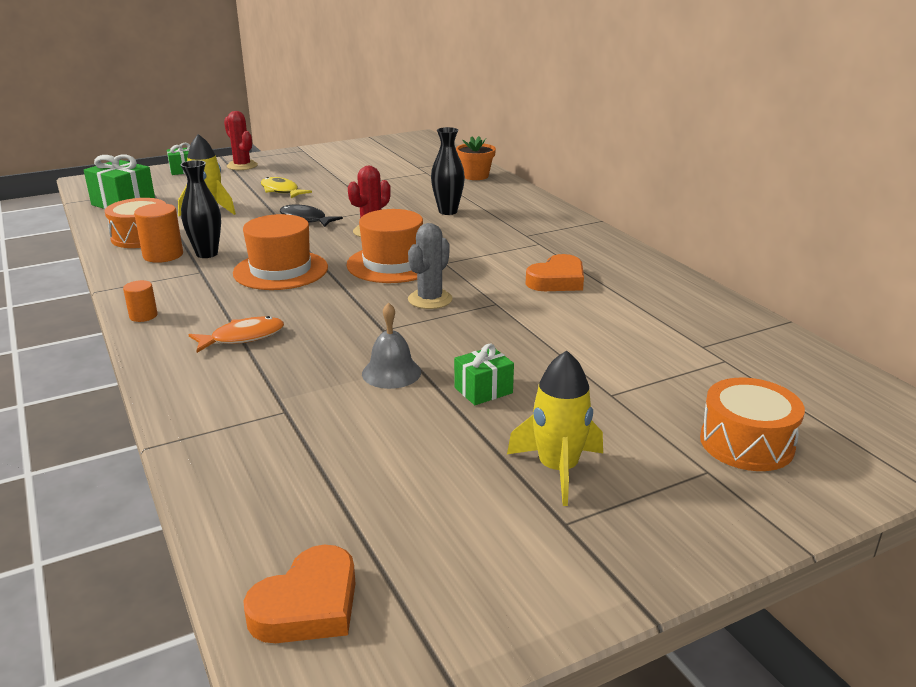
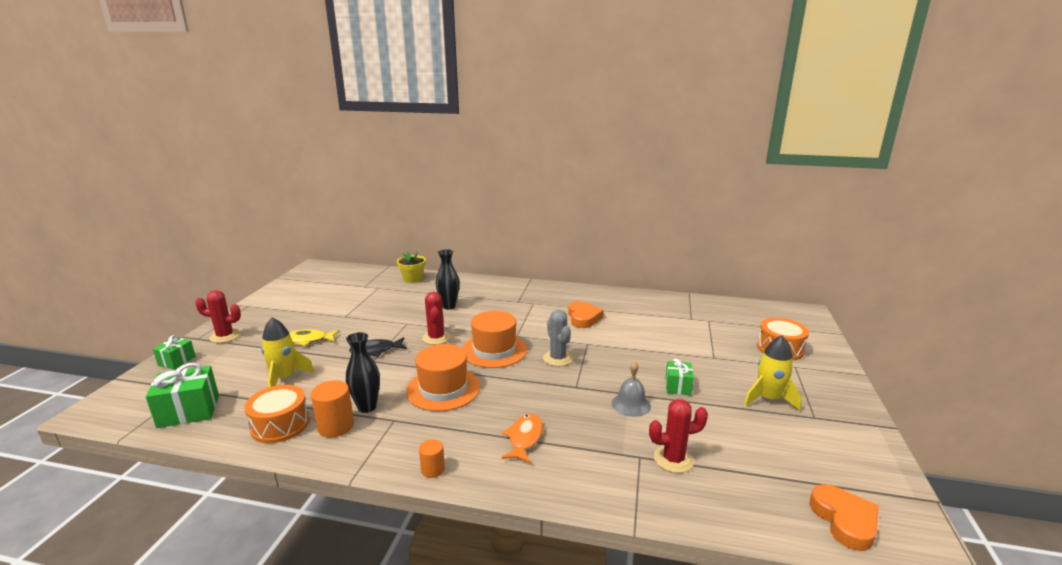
camera: 50 degrees left, 5 degrees down
orange flower pot [456,136,496,180] -> yellow flower pot [397,251,426,283]
none -> red cactus [649,399,708,473]

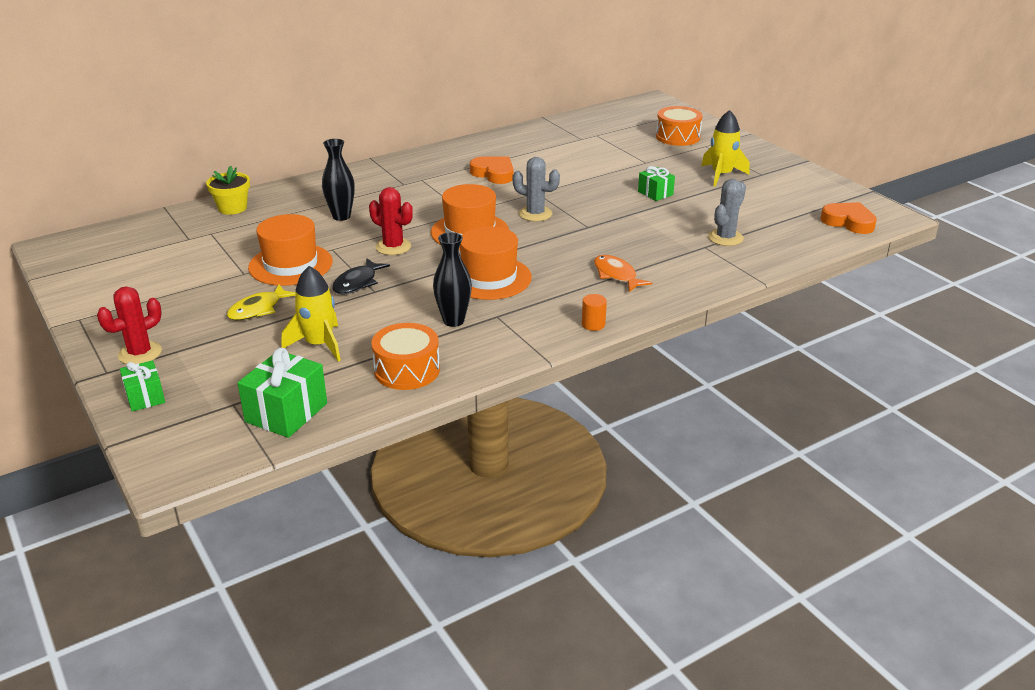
camera: 45 degrees left, 10 degrees up
orange cylinder [311,380,354,437] -> none
grey bell [612,361,651,417] -> none
red cactus [649,399,708,473] -> grey cactus [708,179,746,246]
none -> orange hat [248,214,333,286]

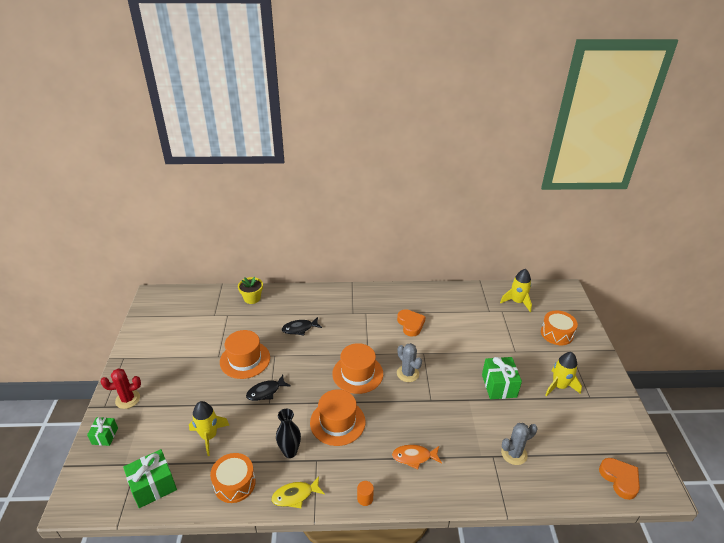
camera: 30 degrees right, 5 degrees up
yellow fish [227,284,295,320] -> yellow fish moved to [271,476,325,508]
black vase [322,139,355,221] -> black fish [282,317,322,336]
red cactus [369,187,413,255] -> none
orange fish [594,255,652,292] -> orange fish turned 90 degrees counterclockwise [392,445,442,470]
green gift [638,166,675,201] -> green gift [482,357,522,399], size x1.66
none -> yellow rocket [500,269,532,312]

